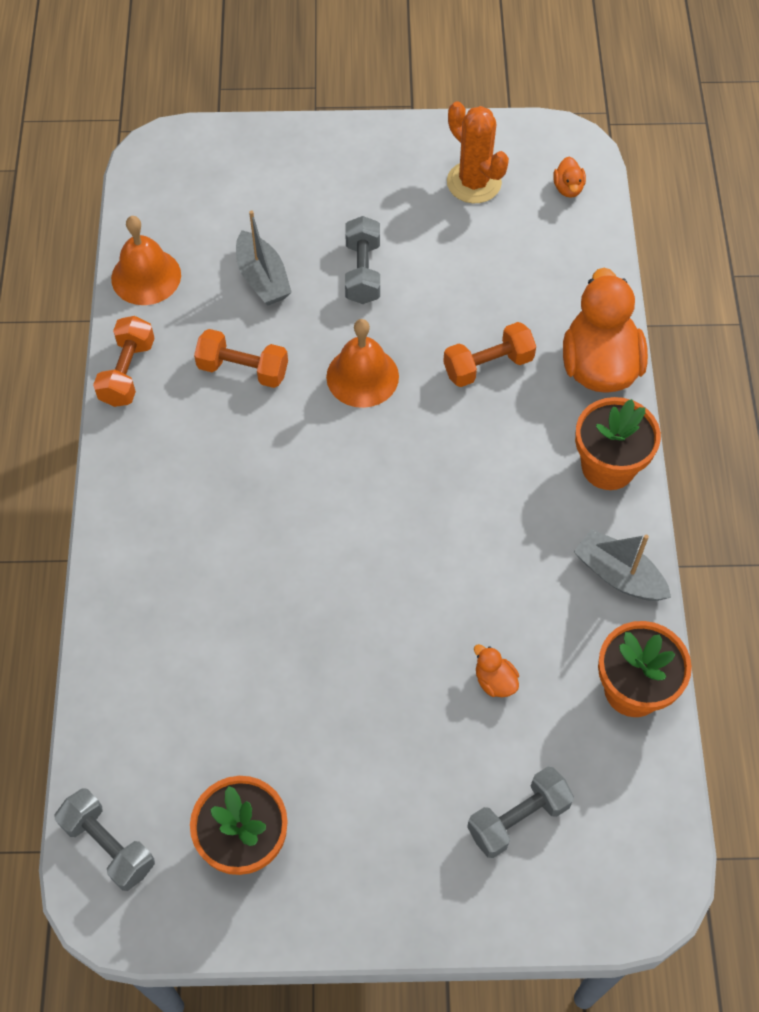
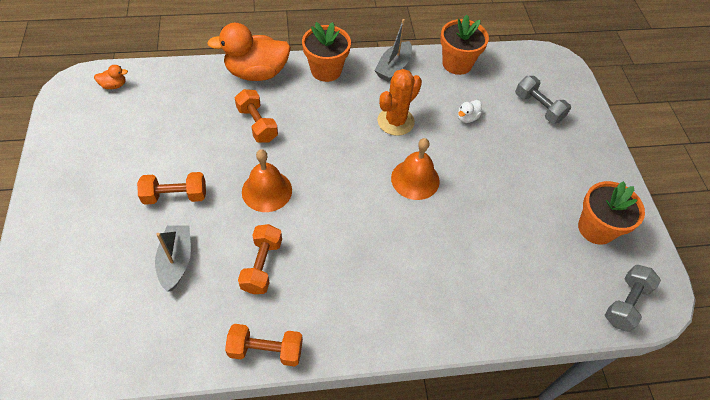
camera: 100 degrees left, 5 degrees down
orange bell [111,216,181,305] -> orange bell moved to [391,138,440,200]
grey boat [236,210,292,305] -> grey boat turned 60 degrees counterclockwise [155,225,191,292]
grey dumbbell [345,216,380,304] -> orange dumbbell [137,172,206,205]
orange cactus [447,101,509,203] -> orange cactus moved to [378,69,422,136]
orange duck [474,644,519,697] -> white duck [458,100,482,123]

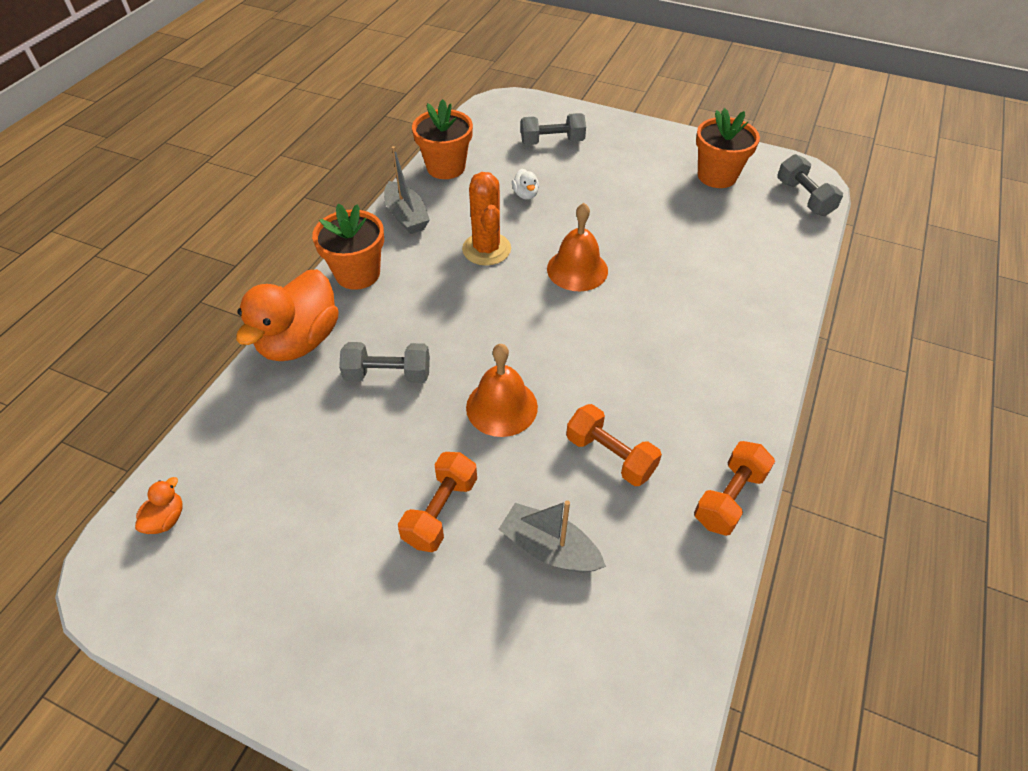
camera: 55 degrees left, 5 degrees down
orange dumbbell [235,89,278,143] -> grey dumbbell [339,342,430,383]

